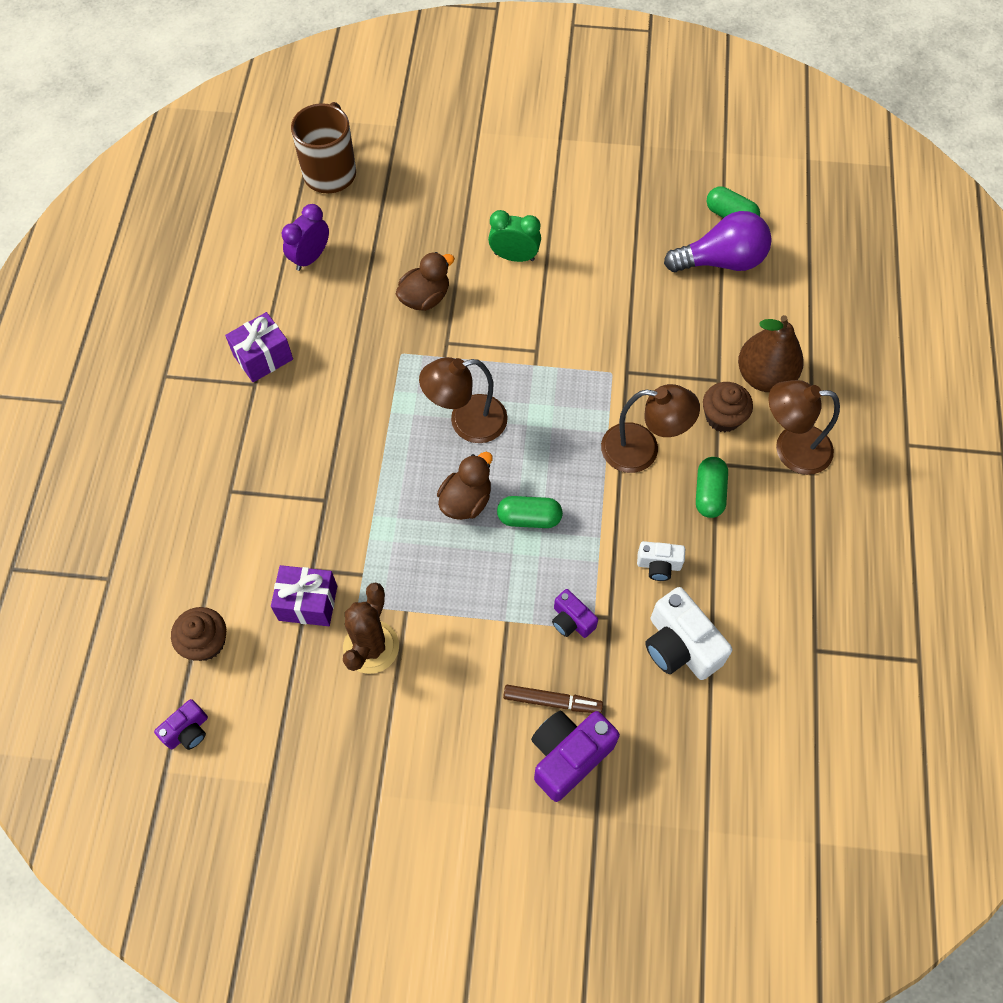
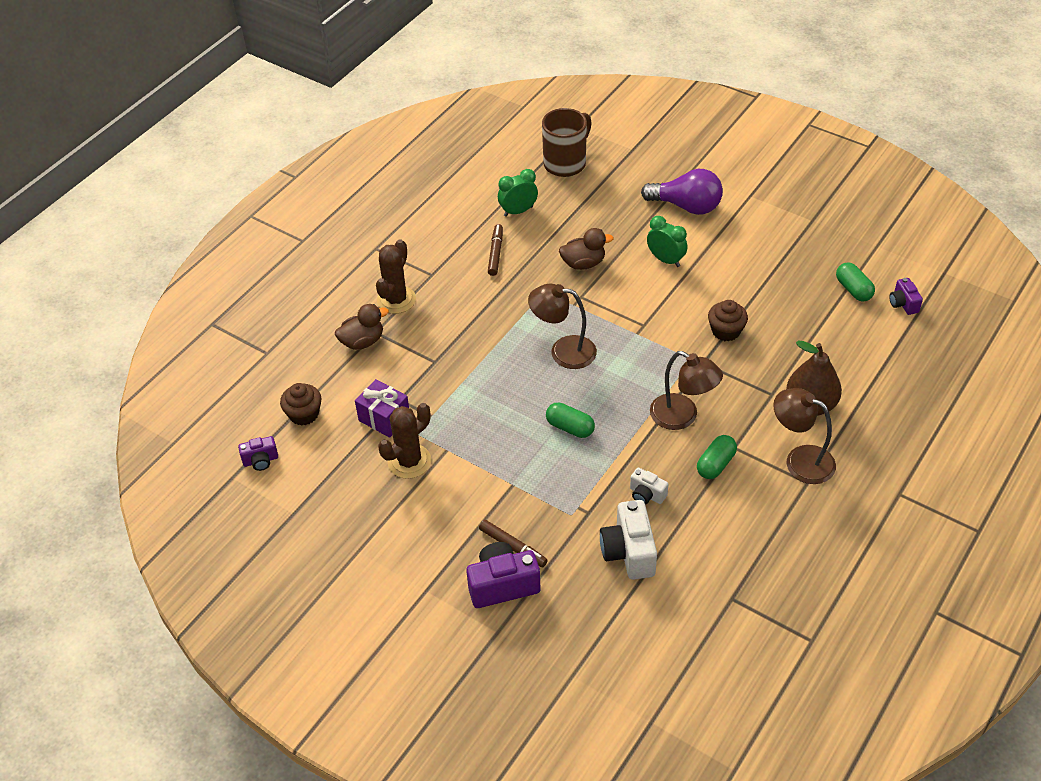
camera: 30 degrees right, 15 degrees down
purple gift [225,312,293,382] -> none
purple clock [282,204,329,271] -> green clock [498,169,538,217]
brown duck [437,452,493,520] -> brown duck moved to [335,304,389,350]
purple camera [552,589,598,638] -> purple camera moved to [889,278,923,315]
purple light bulb [664,211,772,272] -> purple light bulb moved to [641,169,723,215]
brown cupcake [703,382,753,432] -> brown cupcake moved to [708,300,748,342]
none -> brown cactus [376,239,416,314]
none -> brown marker [488,224,503,276]

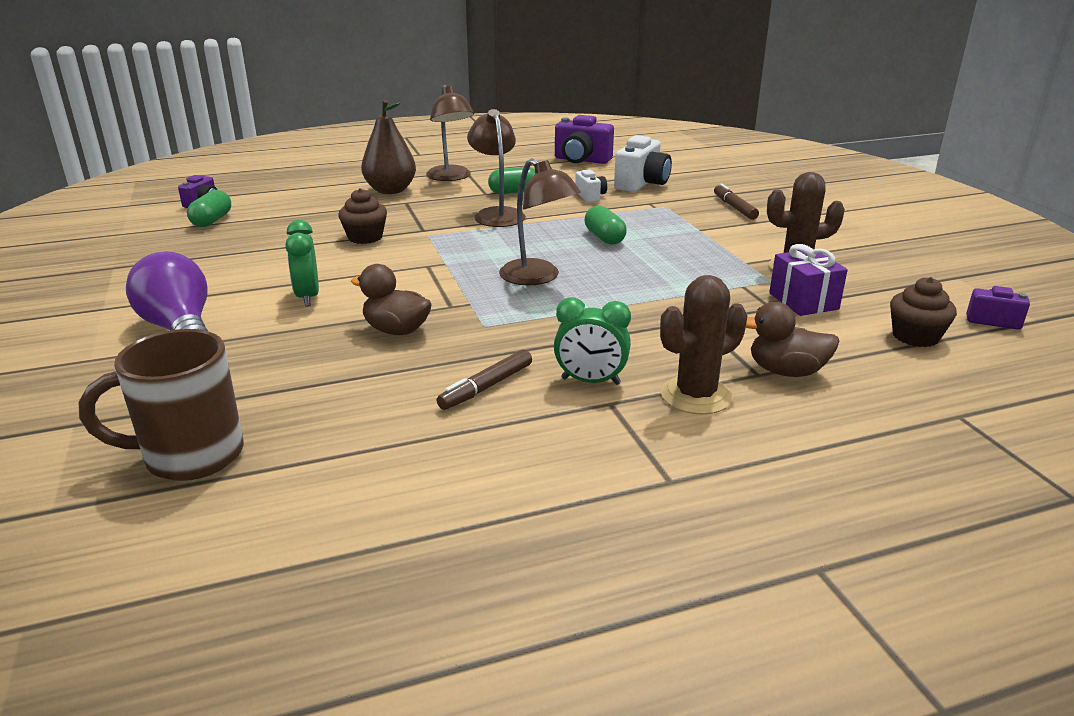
camera: 145 degrees left, 20 degrees down
purple camera [466,542,540,608] -> purple camera moved to [555,115,614,164]
green clock [498,169,538,217] -> green clock moved to [554,297,631,385]

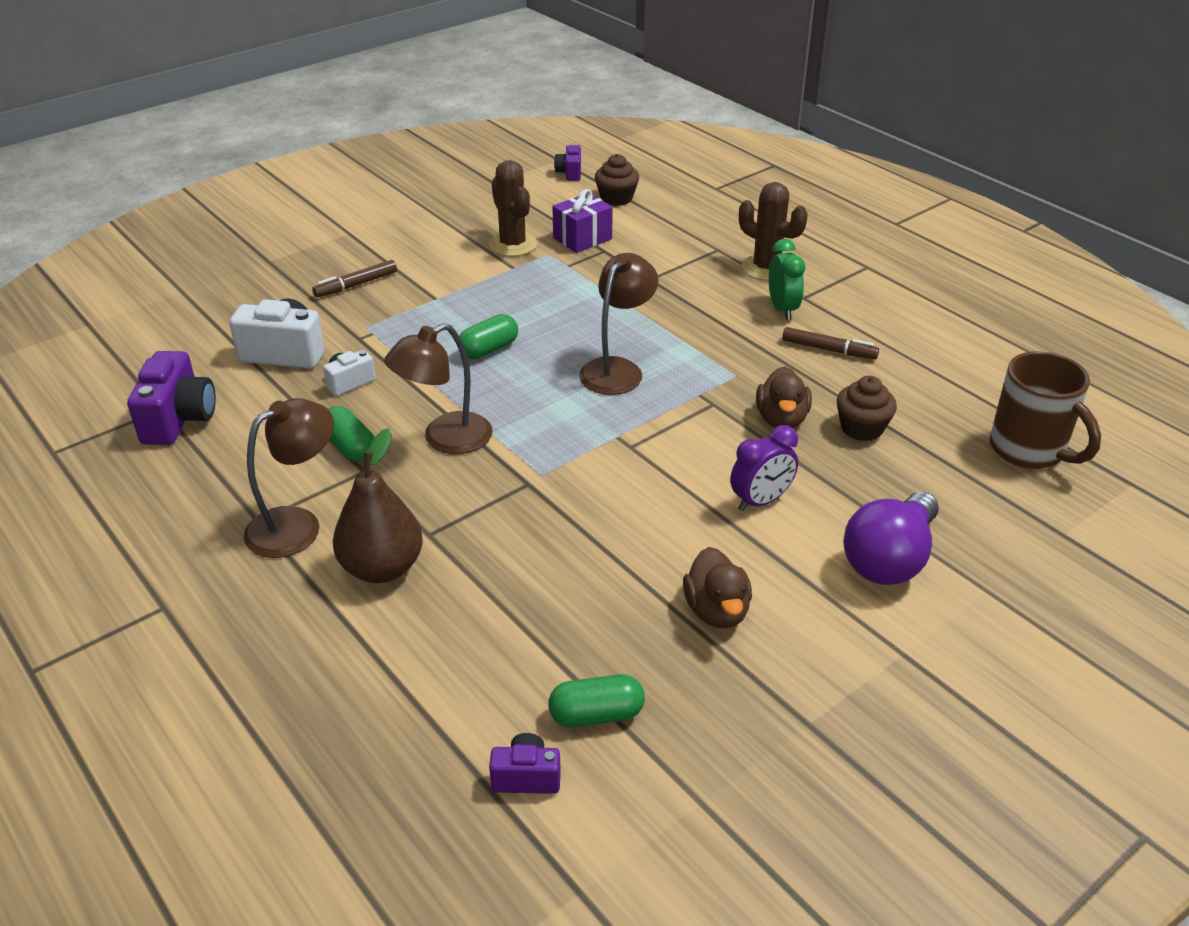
camera: 110 degrees left, 10 degrees up
green clock [285,220,319,307] -> purple clock [730,425,798,511]
brown cupcake [338,188,387,244] -> brown cupcake moved to [837,376,897,441]
brown duck [746,302,839,377] -> brown duck moved to [683,547,752,628]

